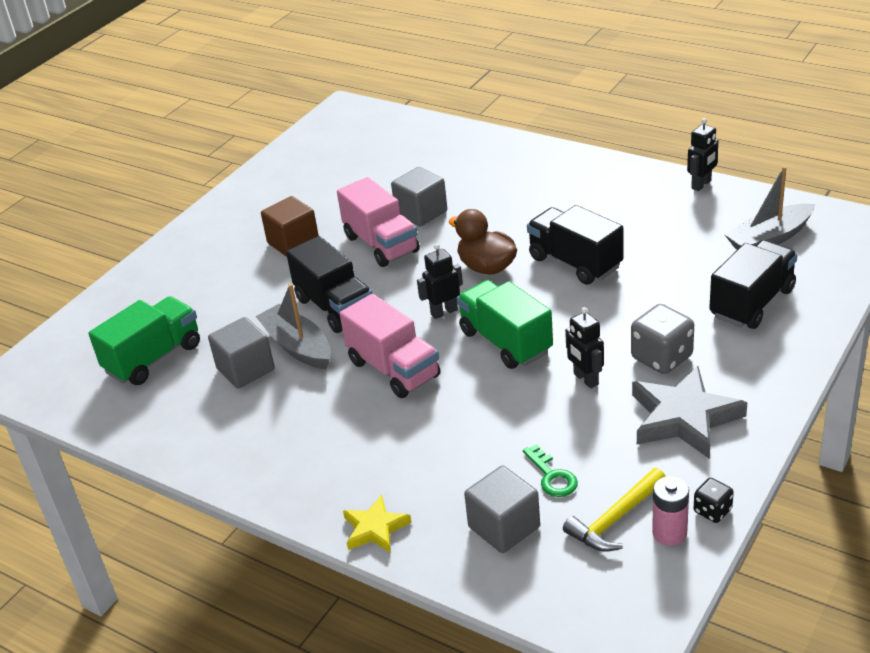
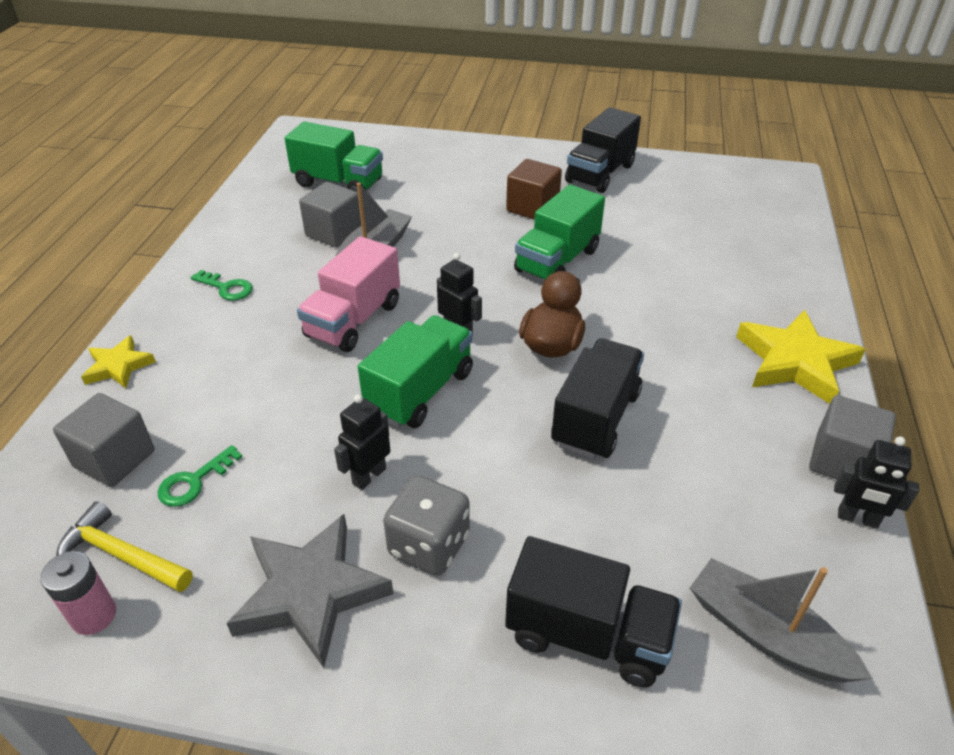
camera: 65 degrees right, 5 degrees up
black truck [286,236,373,333] -> black truck moved to [565,107,641,193]
pink truck [337,177,420,267] -> green truck [514,184,605,281]
grey cube [391,167,447,226] -> grey cube moved to [809,395,896,479]
black dice [694,478,734,523] -> none
none -> green key [191,270,253,301]
none -> yellow star [736,310,866,404]

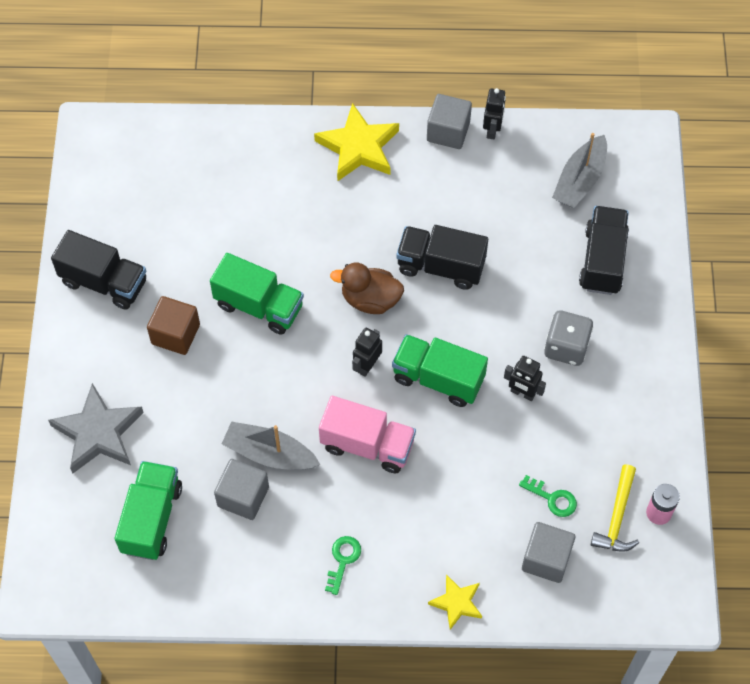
camera: 100 degrees left, 20 degrees up
grey star [226,514,393,668] -> grey star moved to [48,383,144,474]

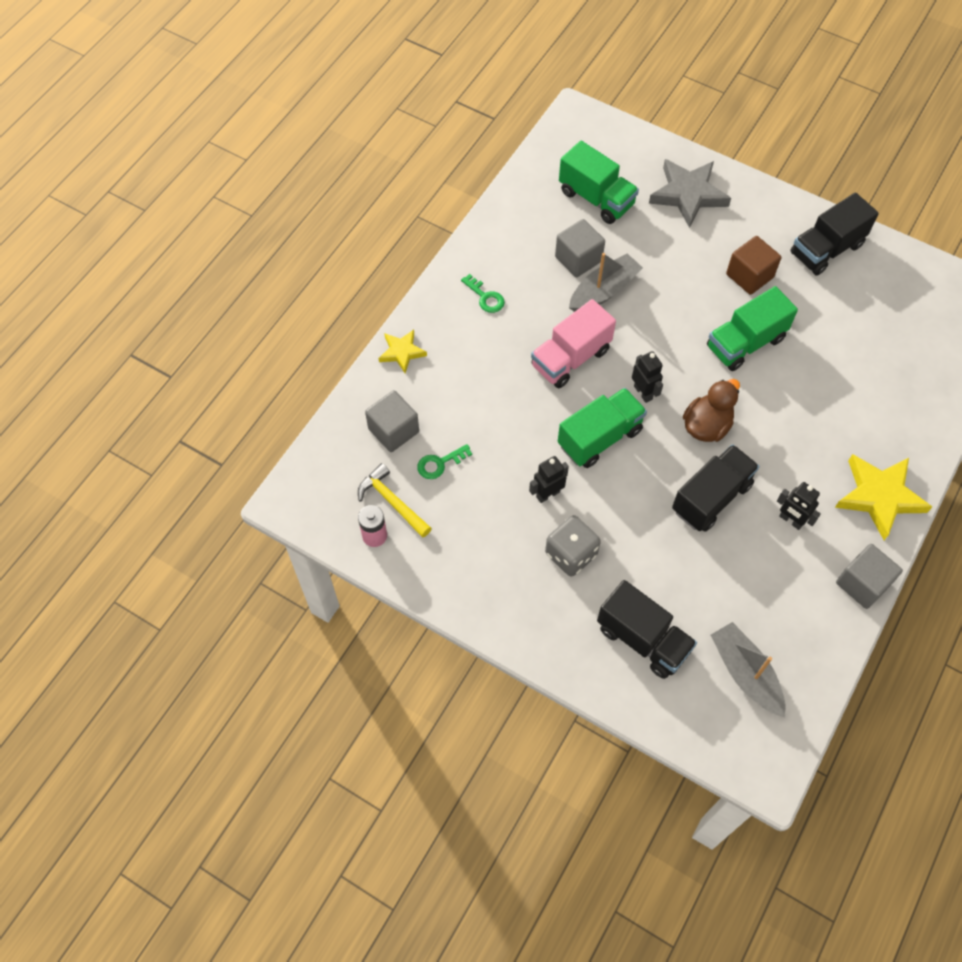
camera: 120 degrees right, 0 degrees up
black robot [483,88,506,139] -> black robot moved to [777,482,821,530]

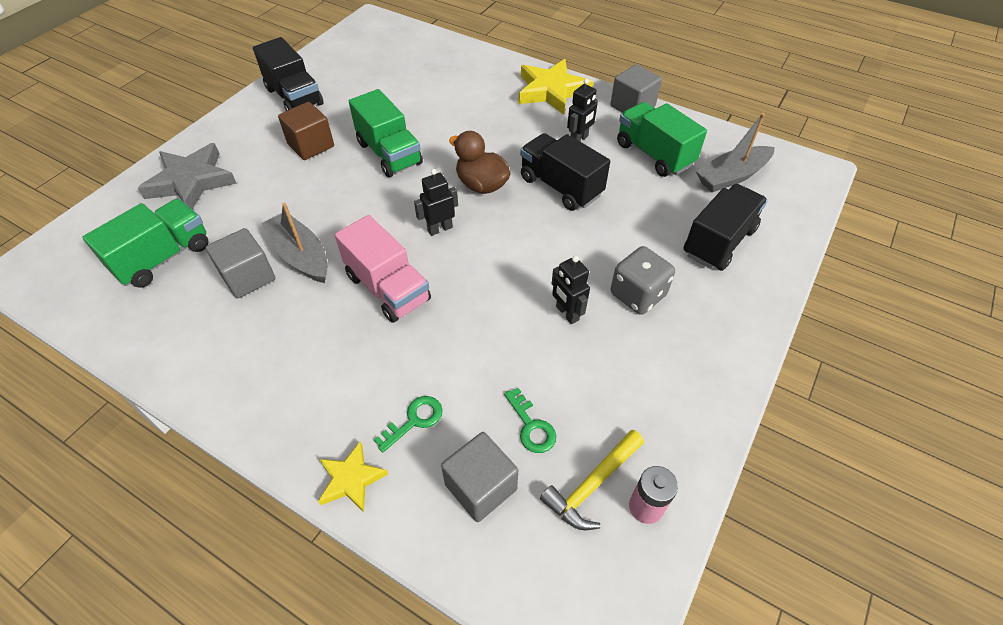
camera: 90 degrees left, 10 degrees down
green key [461,274,505,313] -> green key moved to [374,396,443,453]
green truck [558,388,647,468] -> green truck moved to [617,102,707,177]

